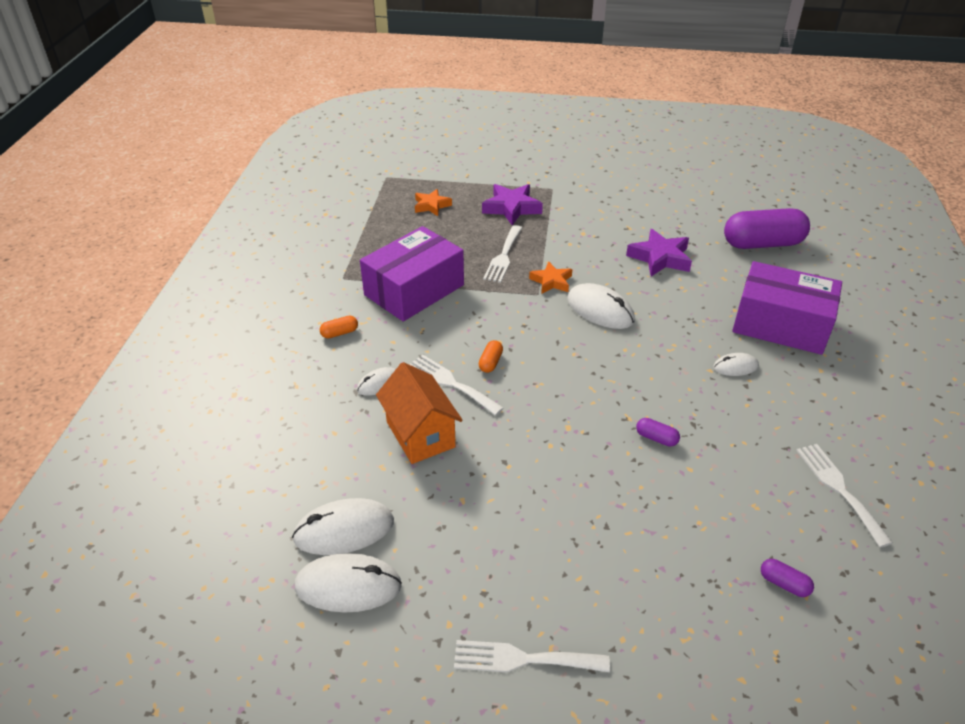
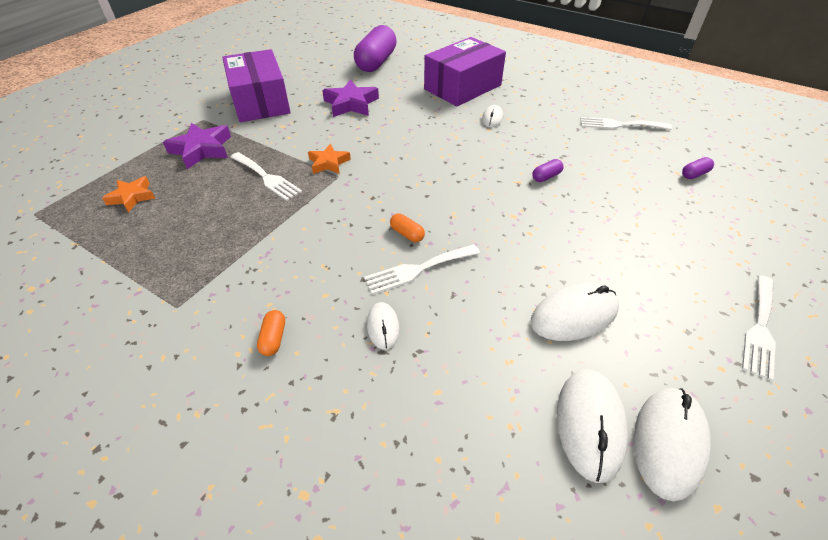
camera: 65 degrees left, 5 degrees up
purple box [360,226,464,322] -> purple box moved to [222,49,291,122]
orange house [376,362,463,464] -> none
white mouse [567,283,635,329] -> white mouse moved to [531,284,619,341]

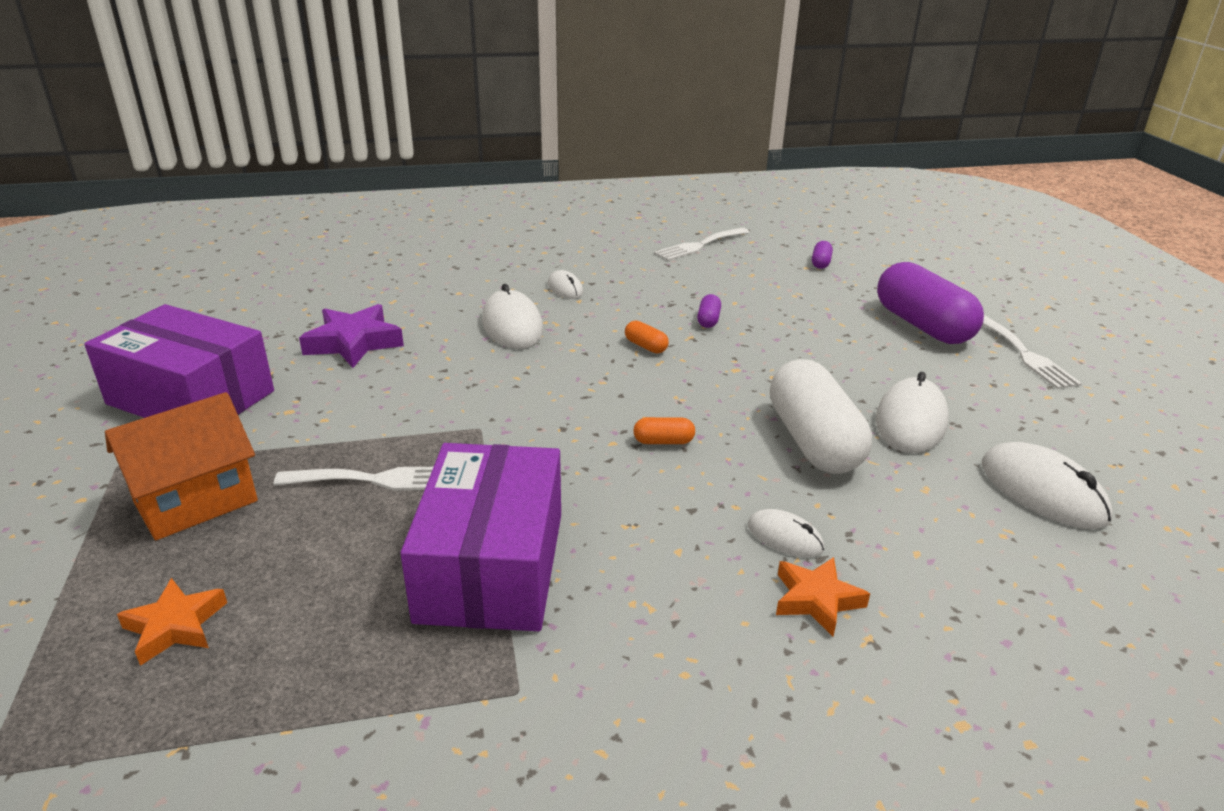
camera: 45 degrees left, 15 degrees down
purple star [163,123,231,169] -> orange house [105,392,258,540]
orange capsule [257,310,285,356] -> orange capsule moved to [625,321,669,353]
orange star [308,144,351,174] -> orange star moved to [776,557,870,637]
purple capsule [354,25,397,72] -> purple capsule moved to [877,262,984,344]
white fork [364,244,480,295] -> none
purple box [424,37,506,106] -> purple box moved to [400,443,561,631]
white mouse [633,388,711,501] -> white mouse moved to [482,284,543,349]
none -> white capsule [770,359,872,474]

